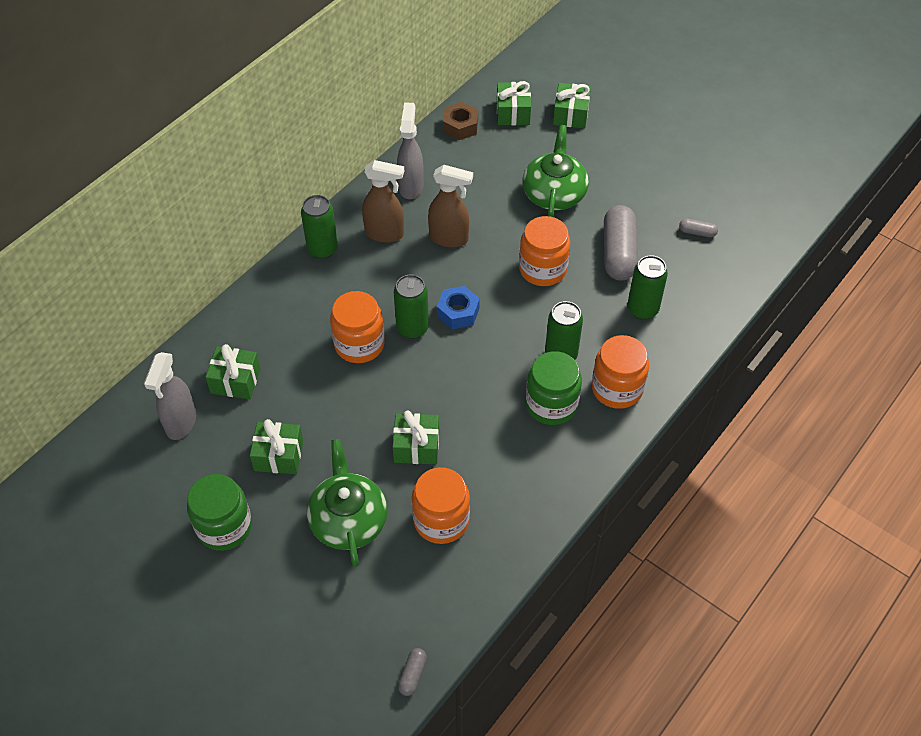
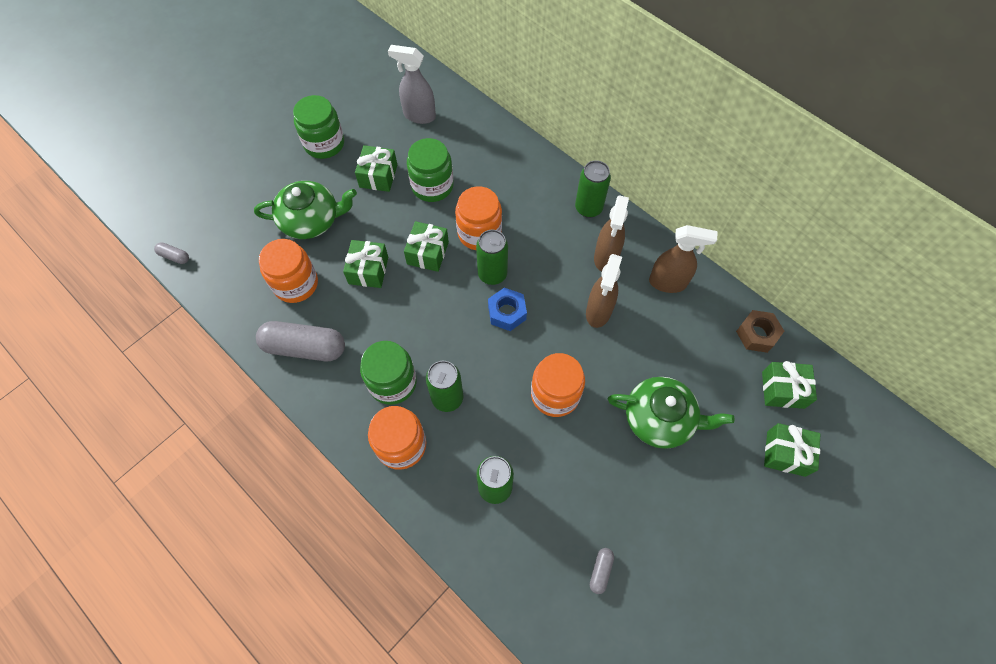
camera: 95 degrees right, 10 degrees up
green gift [205,344,261,399] -> green gift moved to [404,221,449,272]
grey spray bottle [397,102,424,199] -> brown spray bottle [649,225,717,293]
grey capsule [604,205,638,281] -> grey capsule moved to [256,321,345,361]
none -> green jar [407,138,454,202]

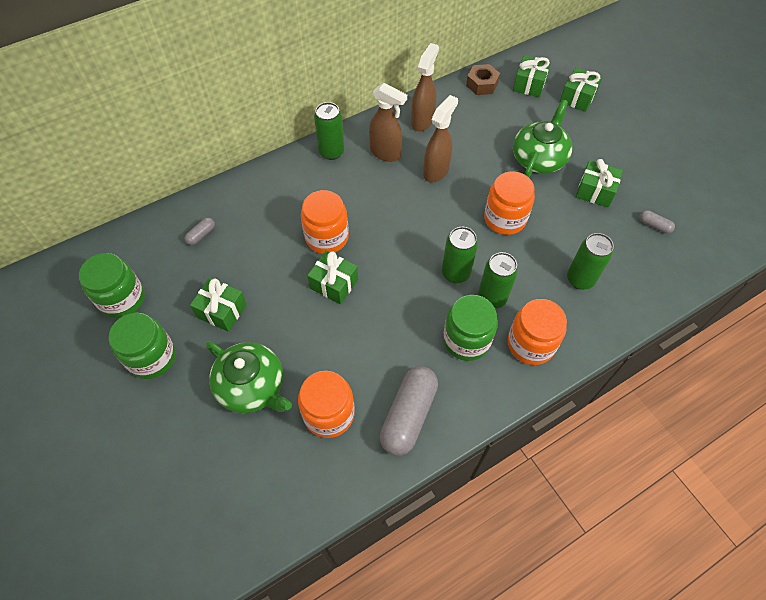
camera: 75 degrees left, 5 degrees down
grey capsule [154,242,189,264] -> grey capsule moved to [185,218,215,245]
green teapot [254,181,357,239] -> green teapot turned 120 degrees clockwise [206,341,292,413]
green gift [343,240,388,288] -> green gift moved to [576,159,623,208]
grey spray bottle [388,45,436,124] -> none
green jar [407,138,454,202] -> green jar moved to [79,253,145,318]
green can [476,230,508,285] -> green can moved to [442,227,478,283]
blue nut [488,287,527,331] -> none
brown spray bottle [586,254,622,328] -> brown spray bottle turned 90 degrees counterclockwise [423,95,458,183]

